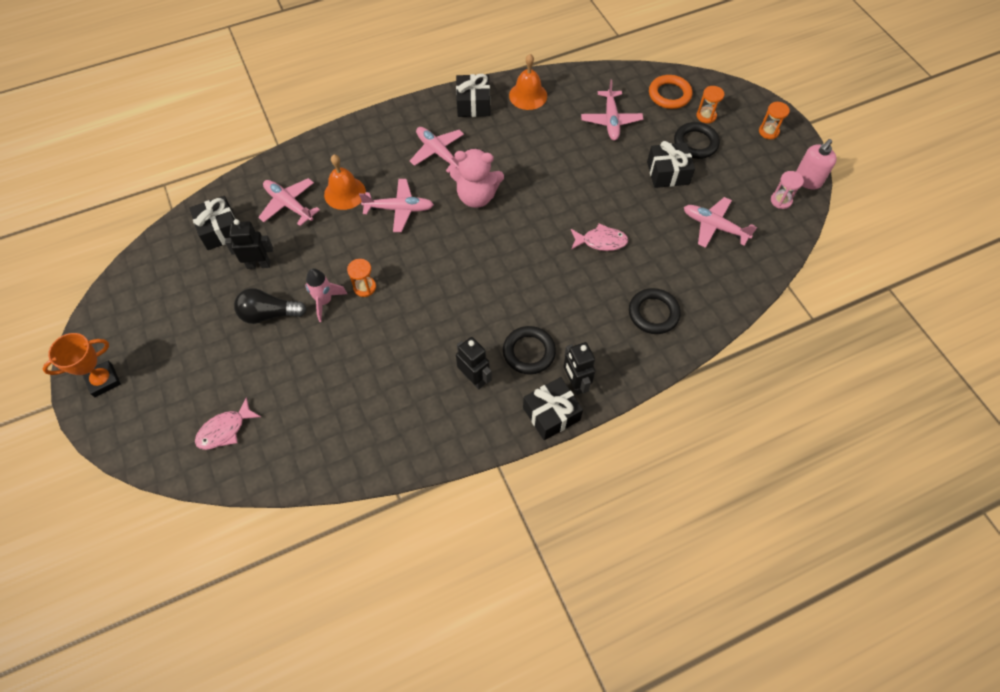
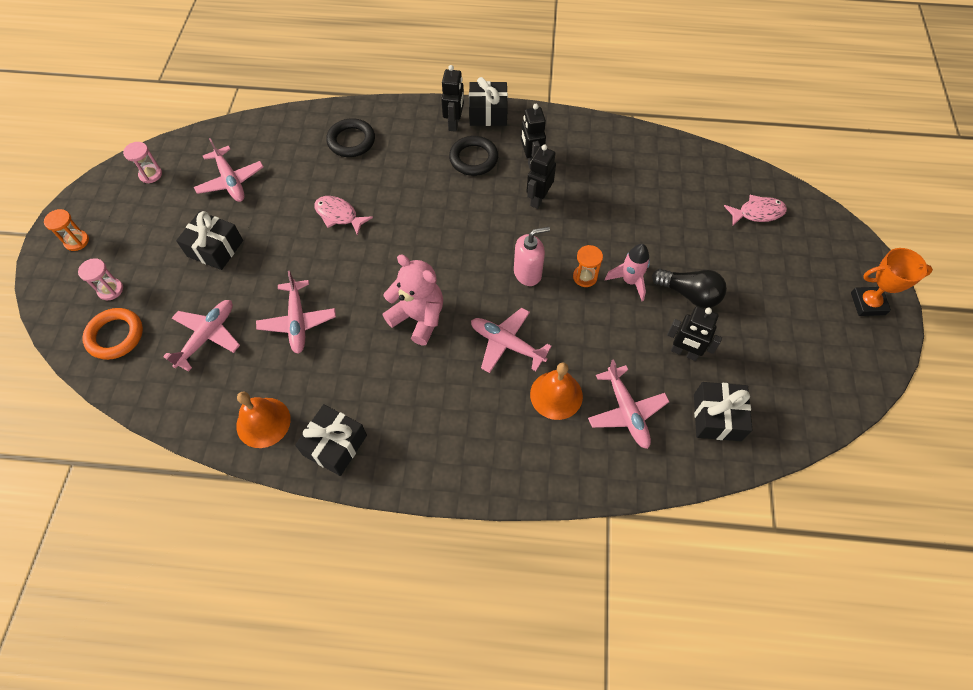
camera: 150 degrees left, 0 degrees up
pink plane [410,127,464,173] -> pink plane moved to [256,271,336,354]
black ring [674,122,720,159] -> none
orange hourglass [697,86,724,123] -> pink hourglass [78,258,123,300]
pink soap dispenser [796,139,837,190] -> pink soap dispenser moved to [514,227,550,286]
none -> black robot [526,144,556,209]

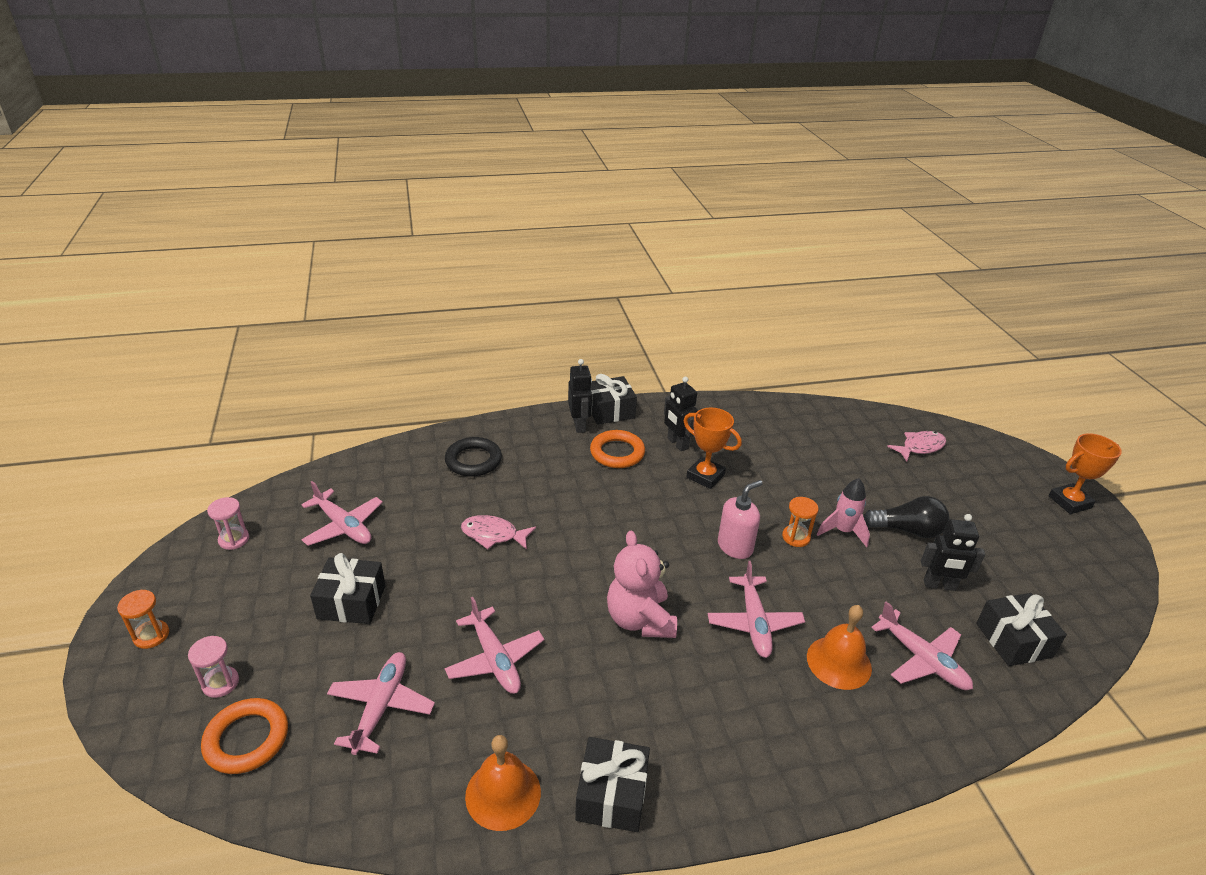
camera: 20 degrees left, 25 degrees down
pink teddy bear [383,255,443,345] -> pink teddy bear turned 120 degrees counterclockwise [607,530,677,638]
black ring [449,136,498,176] -> orange ring [590,430,645,468]
pink plane [471,308,552,373] -> pink plane turned 105 degrees counterclockwise [708,561,805,658]
black robot [526,144,556,209] -> orange trophy [683,408,742,489]

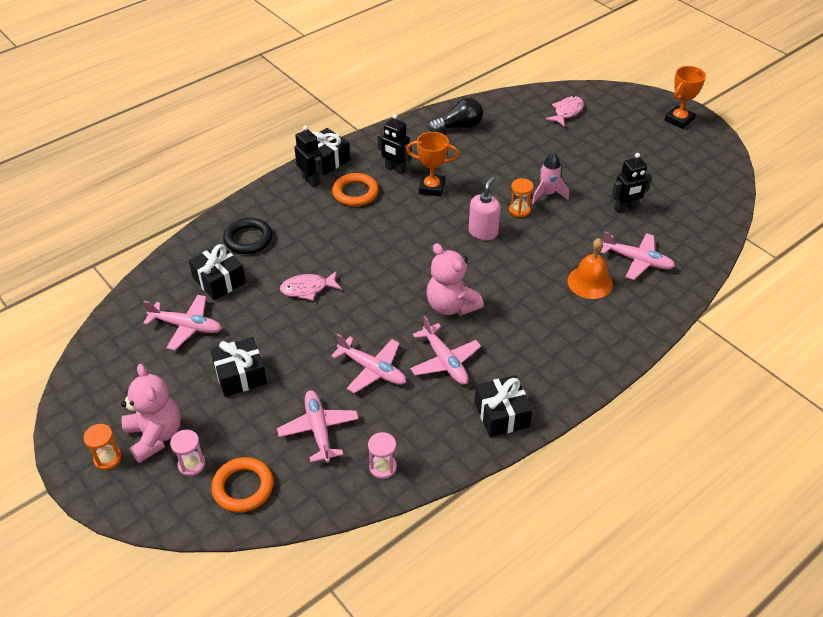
camera: 25 degrees left, 10 degrees up
pink hourglass [207,497,249,550] -> pink hourglass moved to [368,432,397,479]
orange bell [465,735,541,831] -> none
pink plane [708,561,805,658] -> pink plane moved to [410,316,481,385]
black light bulb [864,496,949,538] -> black light bulb moved to [428,98,483,132]
black gift [976,593,1067,666] -> black gift moved to [189,244,246,300]
none -> pink teddy bear [121,364,181,463]

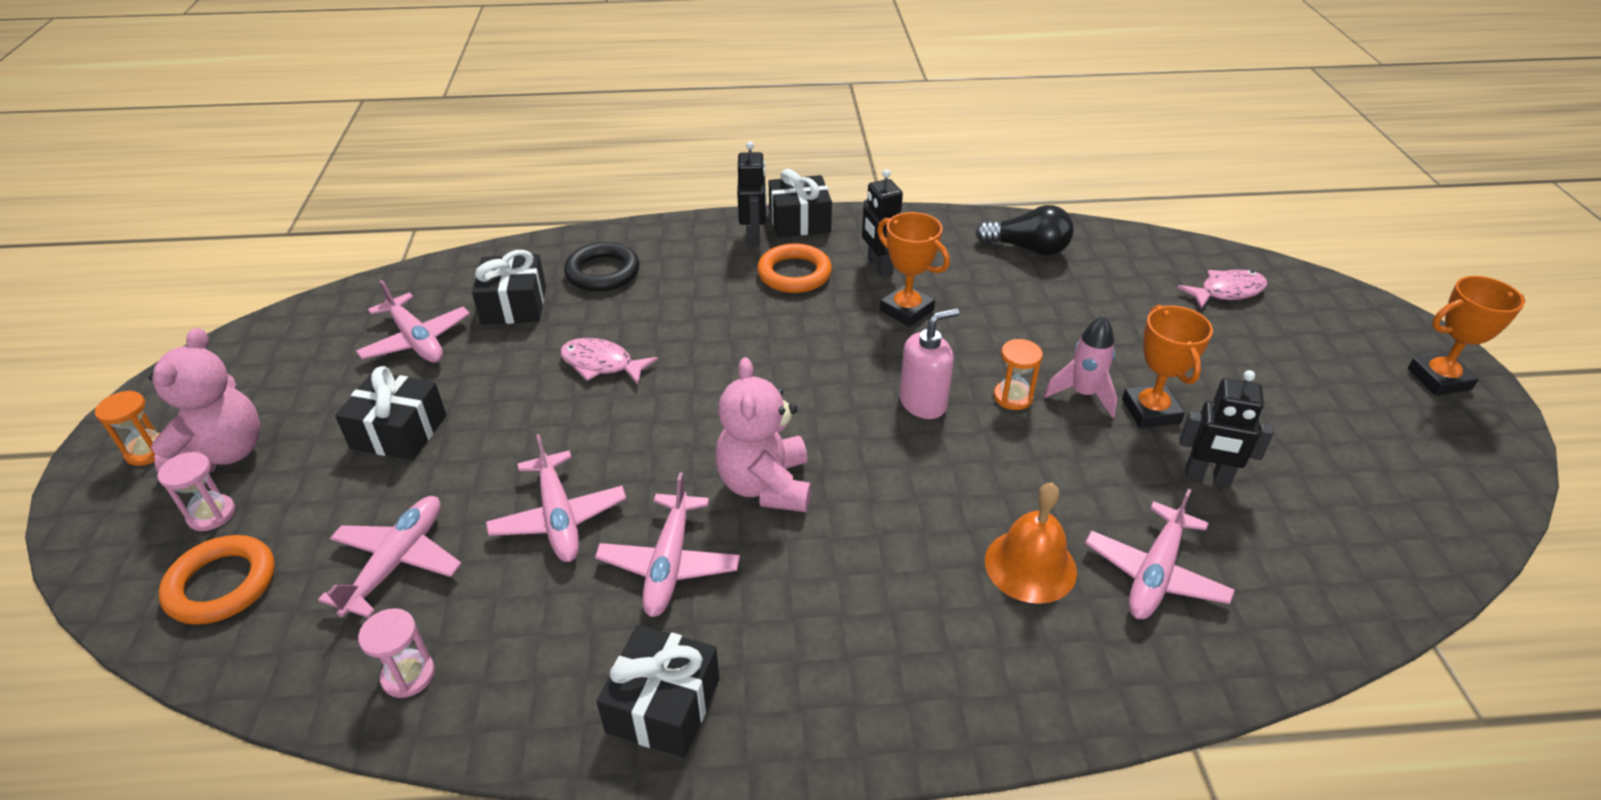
camera: 35 degrees right, 5 degrees down
pink plane [600,231,675,280] -> pink plane turned 60 degrees clockwise [1085,489,1235,619]
none -> orange trophy [1122,305,1213,428]

